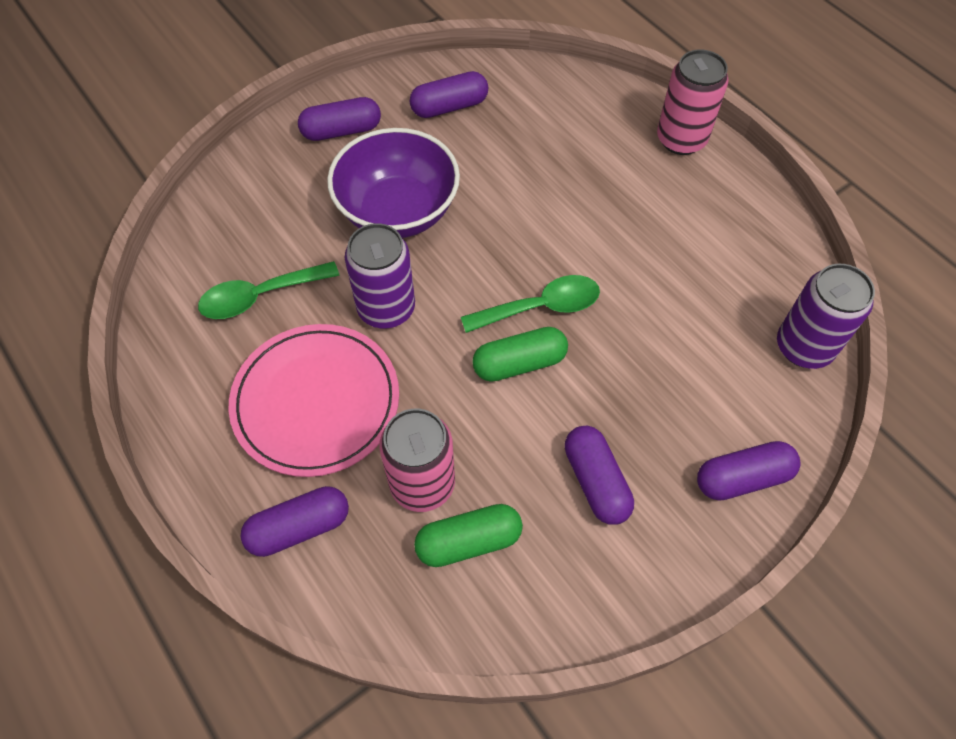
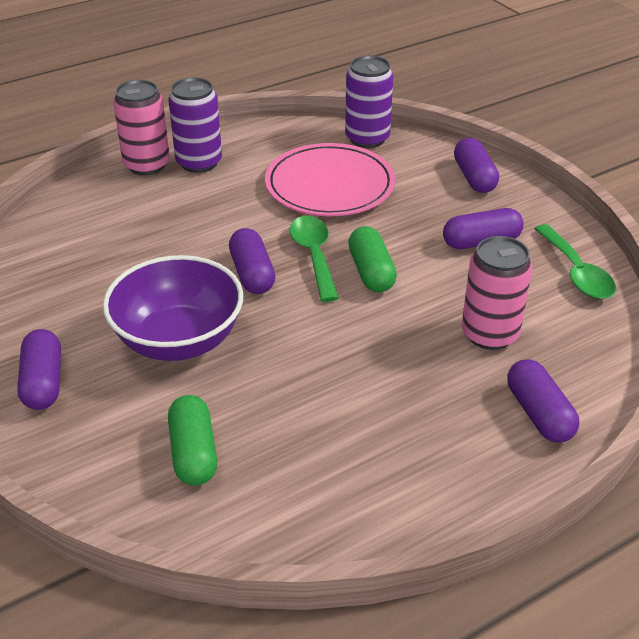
camera: 85 degrees left, 20 degrees down
green spoon [198,261,340,319] -> green spoon moved to [534,224,616,299]
pink plate [228,324,399,477] -> pink plate moved to [265,143,395,216]
purple can [345,223,415,328] -> purple can moved to [168,77,222,173]
purple capsule [410,71,488,118] -> purple capsule moved to [229,228,275,294]
green capsule [414,504,523,567] -> green capsule moved to [168,395,217,486]

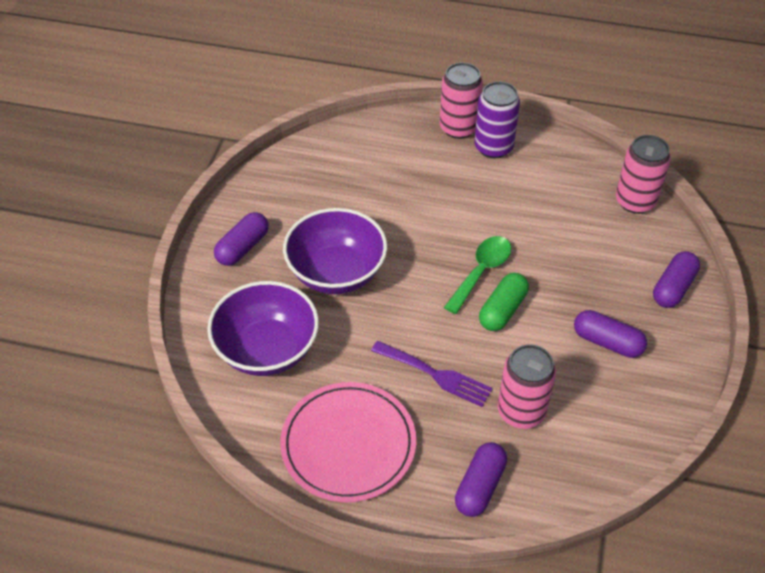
camera: 45 degrees right, 10 degrees up
green capsule [168,395,217,486] -> purple bowl [207,281,319,376]
purple capsule [229,228,275,294] -> none
pink plate [265,143,395,216] -> pink plate moved to [280,382,416,502]
purple can [345,56,394,148] -> pink can [616,135,671,214]
green spoon [534,224,616,299] -> none
none -> purple fork [371,341,493,407]

